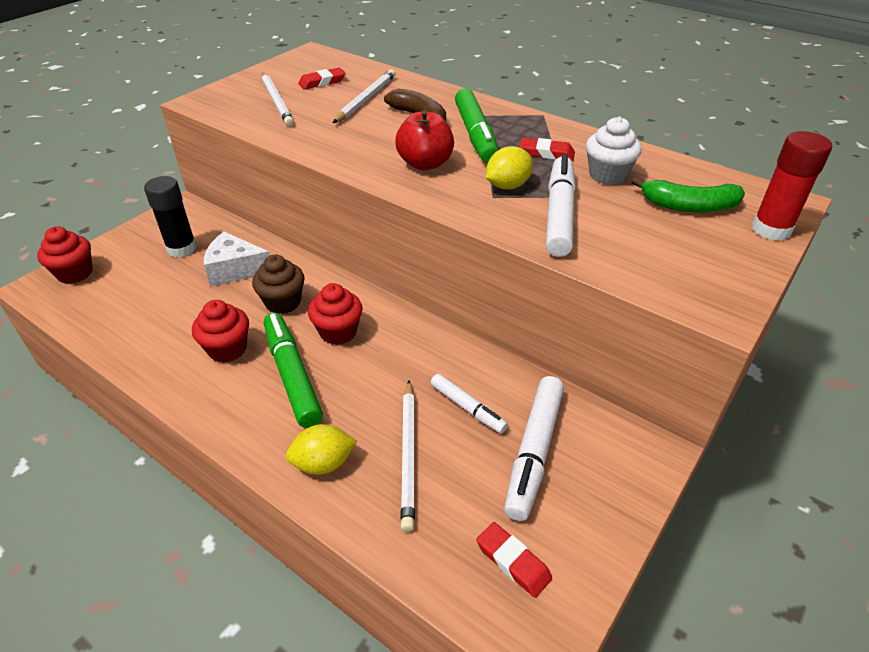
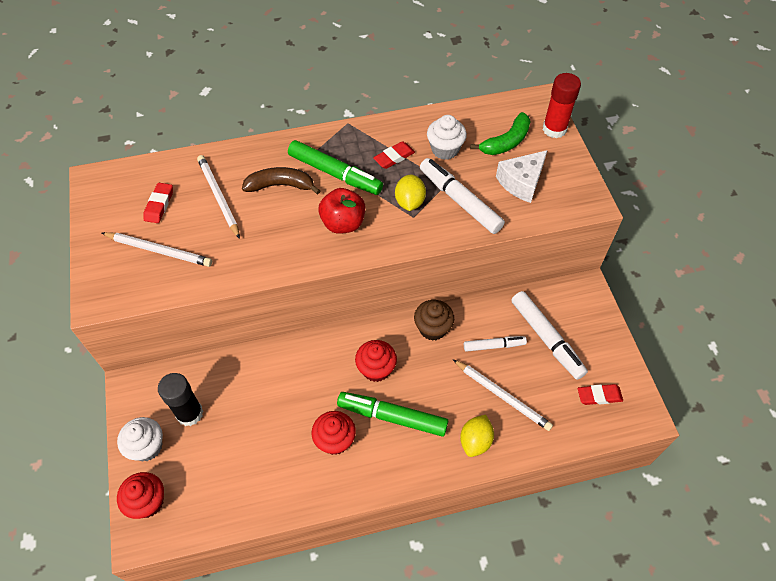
camera: 50 degrees left, 15 degrees up
white cheese [204,232,270,286] -> white cheese moved to [496,150,547,203]
brown cupcake [252,255,305,314] -> brown cupcake moved to [414,300,454,341]
none -> white cupcake [117,417,163,461]

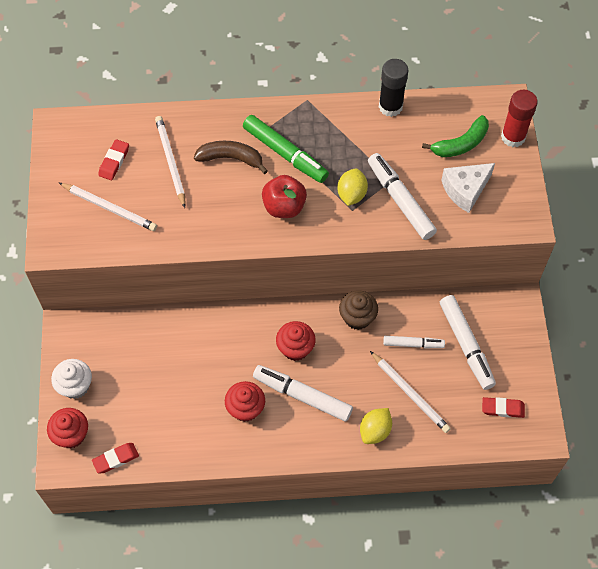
camera: 10 degrees right, 5 degrees up
black glue stick [158,373,203,426] -> black glue stick moved to [379,59,408,117]
green marker [337,392,448,437] -> white marker [253,365,353,422]
red eraser [373,141,415,169] -> red eraser moved to [92,443,139,474]
white cupcake [427,115,467,160] -> none

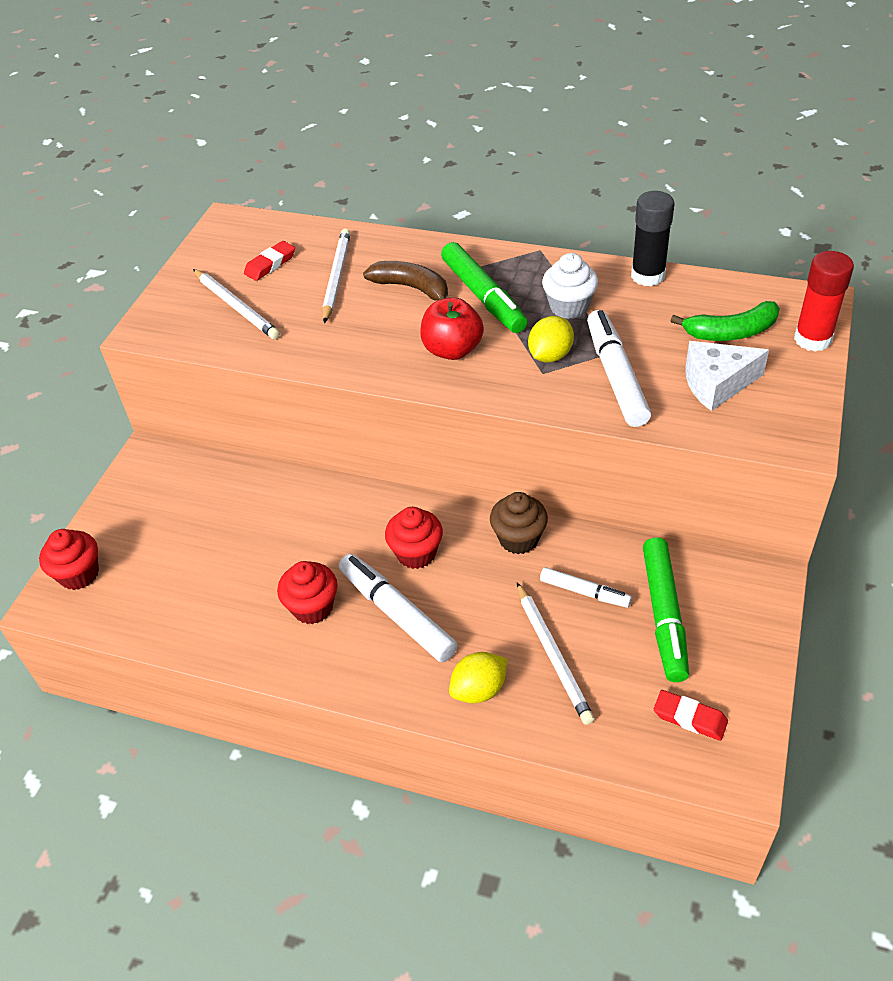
camera: 25 degrees right, 15 degrees down
white cupcake [51,359,92,399] -> white cupcake moved to [542,253,598,319]
red eraser [92,443,139,474] -> none
white marker [440,295,496,390] -> green marker [643,537,689,682]

